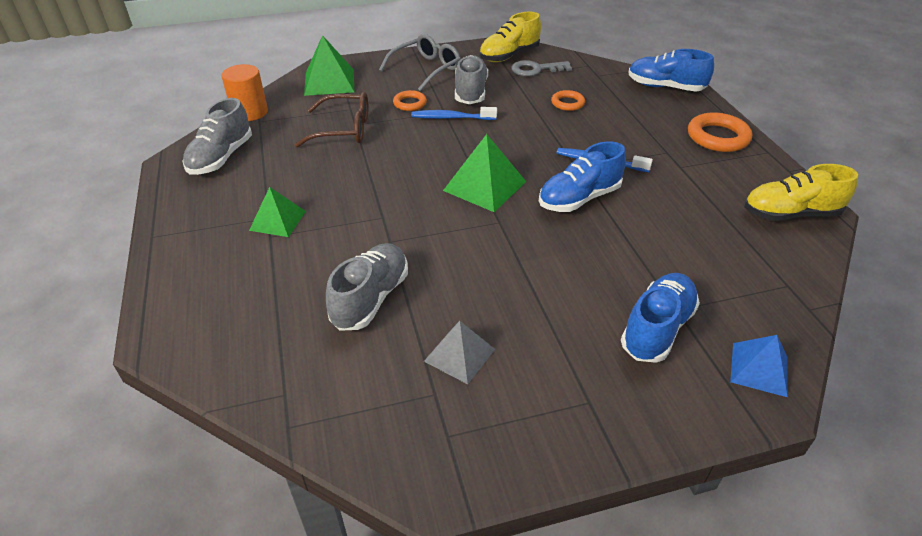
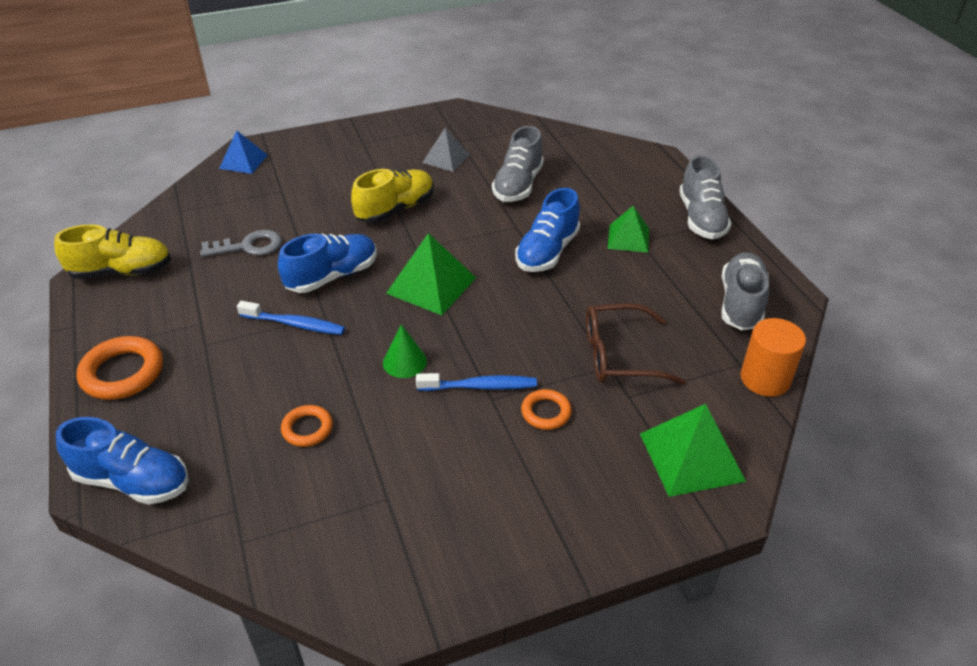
camera: 175 degrees right, 0 degrees up
grey glasses [379,34,460,91] -> none
grey shoe [455,55,488,104] -> grey shoe moved to [679,155,732,239]
yellow shoe [479,11,541,62] -> yellow shoe moved to [351,169,434,223]
grey key [511,60,572,76] -> grey key moved to [200,230,282,257]
blue shoe [621,273,700,363] -> blue shoe moved to [515,188,580,272]
none -> green cone [383,324,427,378]

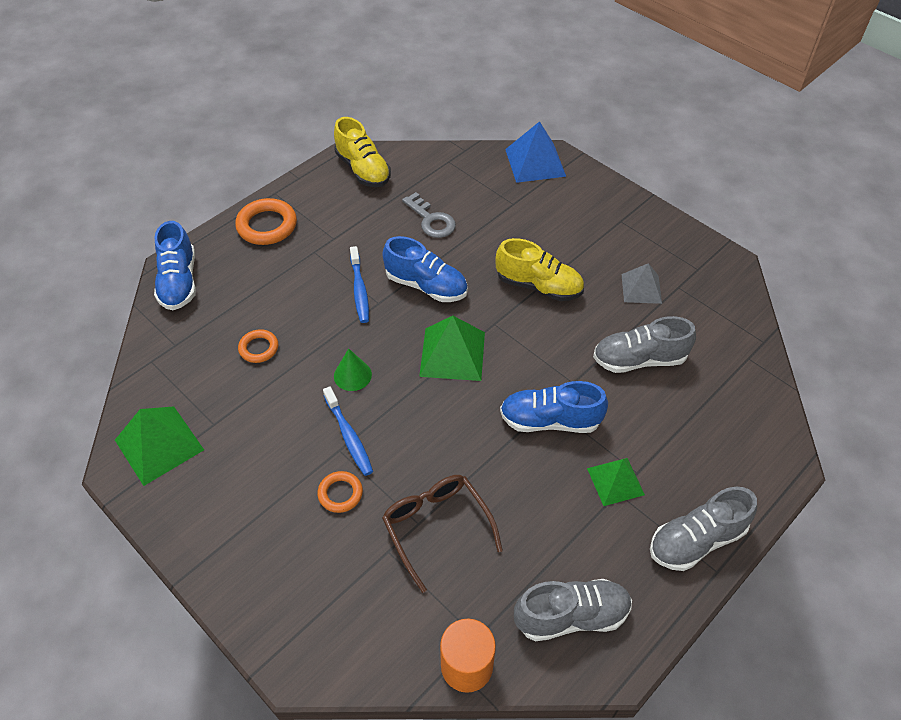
camera: 65 degrees right, 10 degrees up
blue pyramid [219,130,268,174] -> blue pyramid [505,121,566,183], size x1.54
green pyramid [640,404,746,497] -> green pyramid moved to [115,407,204,486]

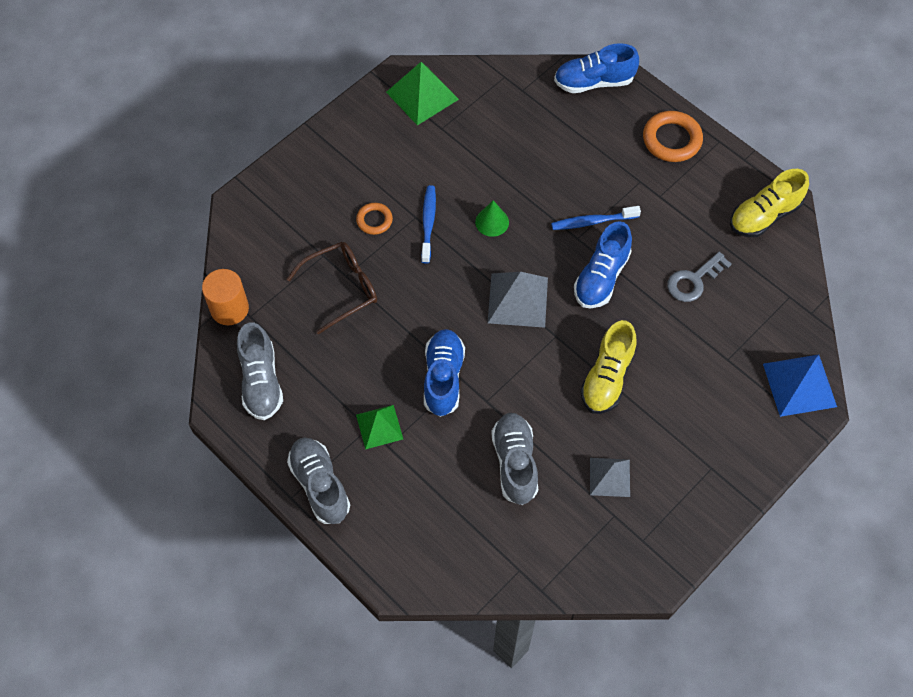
camera: 90 degrees right, 10 degrees up
orange ring [238,329,278,363] -> none
blue toothbrush [323,386,373,476] -> blue toothbrush turned 120 degrees clockwise [421,185,436,264]
green pyramid [419,316,485,381] -> grey pyramid [488,272,548,328]

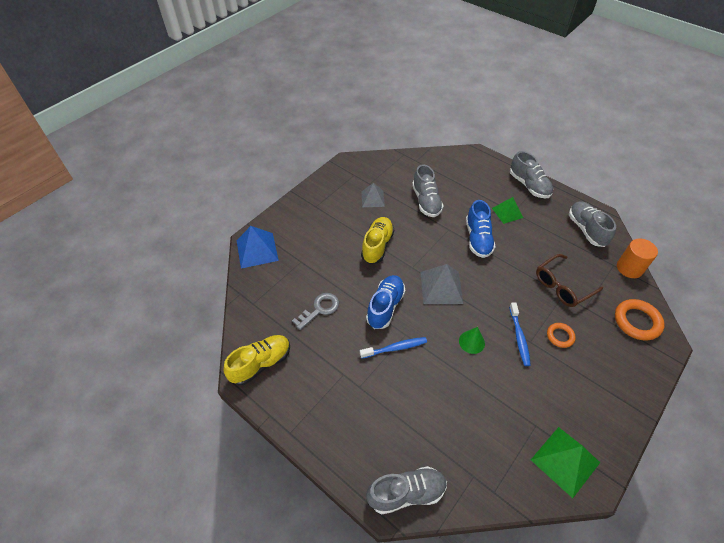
camera: 175 degrees right, 10 degrees down
blue shoe [554,43,639,93] -> grey shoe [366,466,447,514]
orange ring [643,111,703,162] -> orange ring moved to [615,299,665,341]

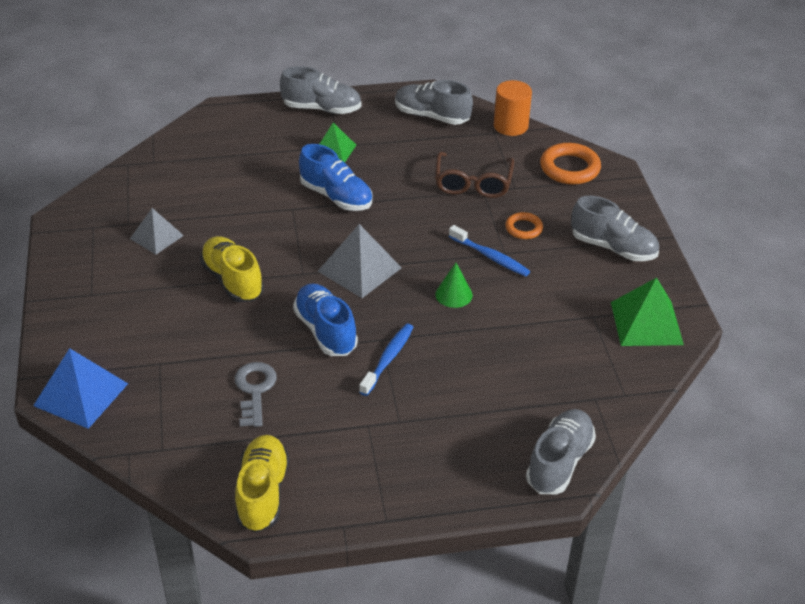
camera: 50 degrees left, 10 degrees down
grey shoe [412,164,444,217] -> grey shoe moved to [571,196,659,261]

